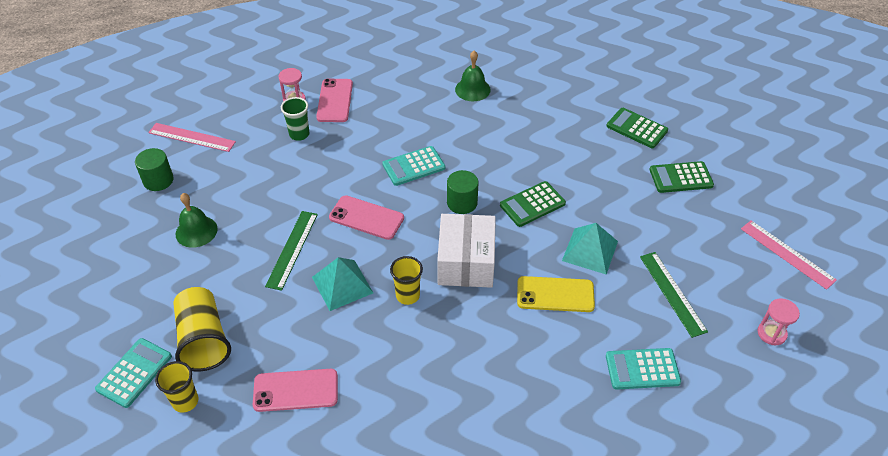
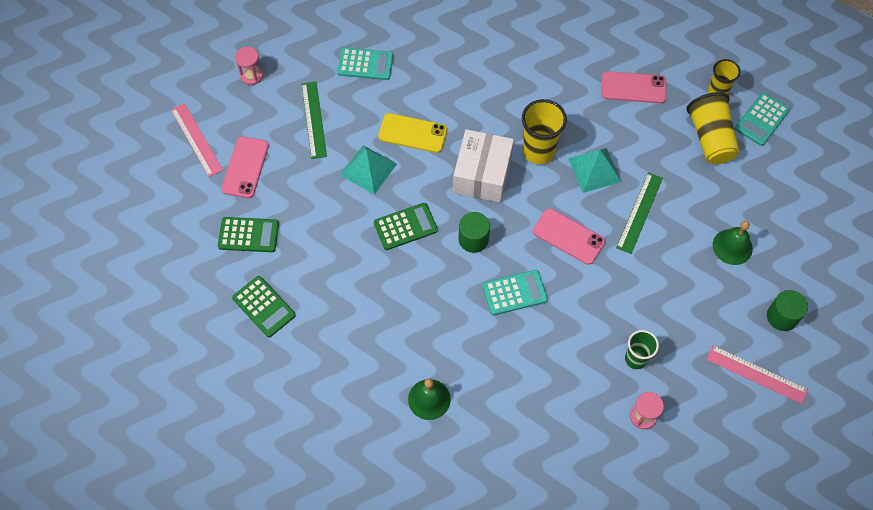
camera: 170 degrees left, 15 degrees up
pink phone [316,78,353,122] -> pink phone moved to [221,136,269,198]
yellow cup [390,256,423,305] -> yellow cup [522,99,567,164], size x1.59

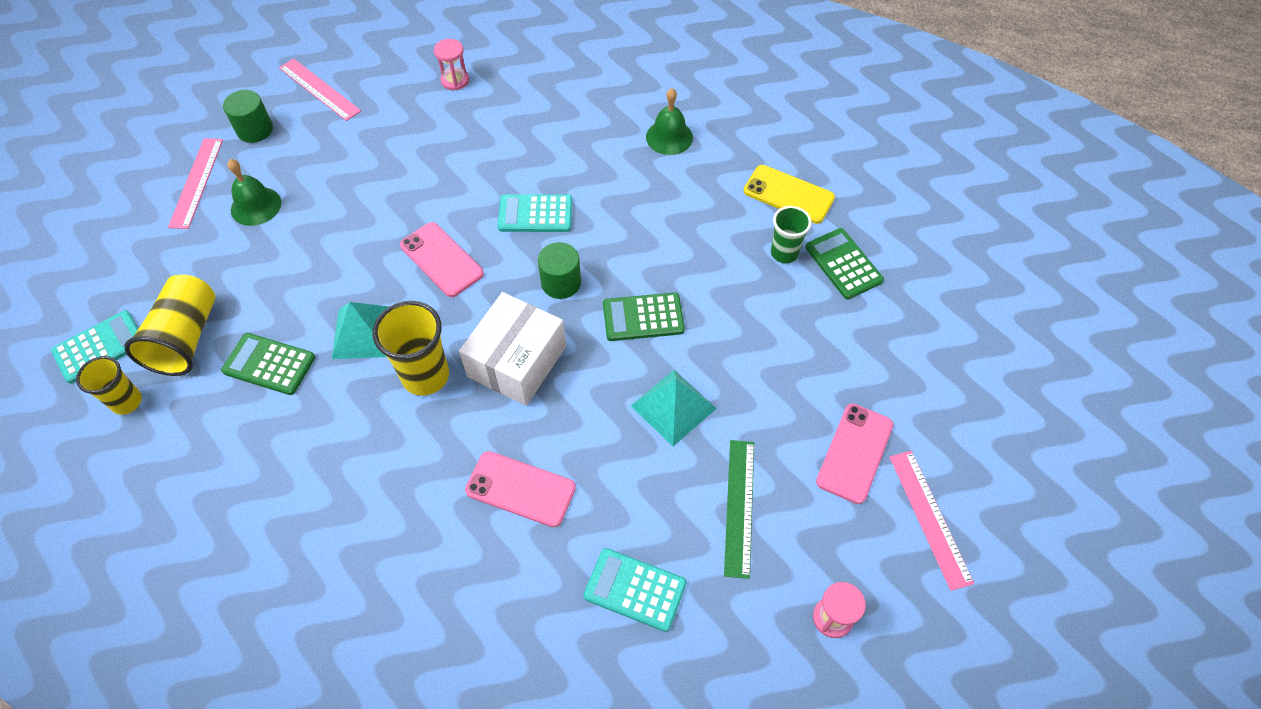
camera: 165 degrees left, 5 degrees down
green calculator [218,217,279,252] -> green calculator moved to [221,333,315,395]
yellow phone [378,113,447,153] -> yellow phone moved to [744,165,835,224]
pink phone [601,71,666,103] -> pink phone moved to [465,451,576,527]
green ruler [616,172,663,254] -> none
green cup [625,330,659,369] -> green cup moved to [771,206,812,263]
none -> pink ruler [168,138,223,229]

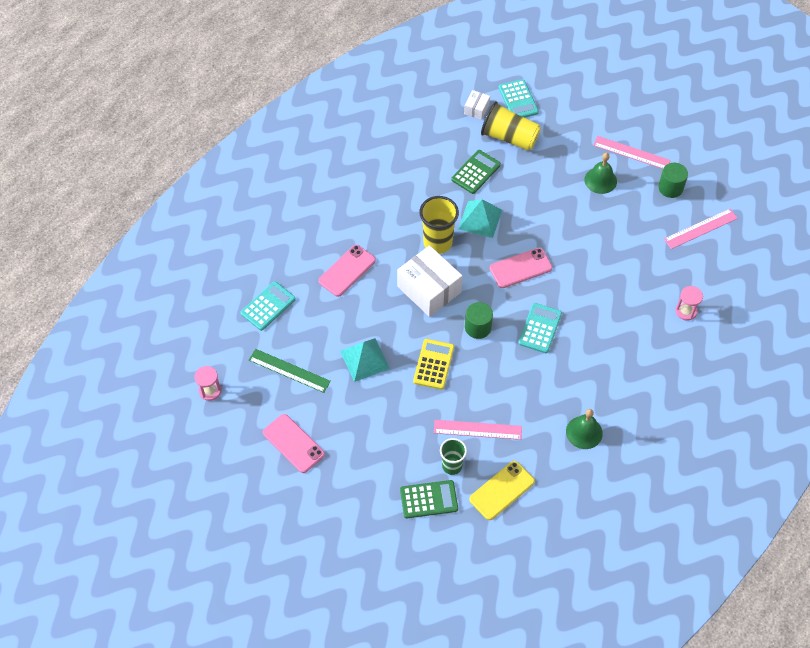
camera: 110 degrees right, 0 degrees up
yellow cup [76,356,142,415] -> white box [464,90,490,120]
green calculator [603,292,685,341] -> yellow calculator [413,339,454,390]
pink ruler [889,451,974,591] -> pink ruler moved to [434,420,522,440]

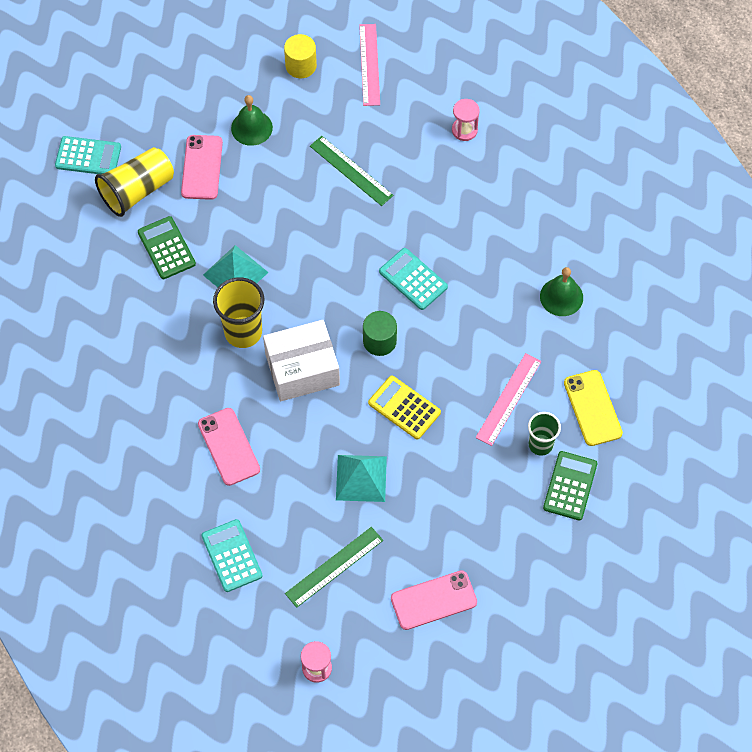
camera: 65 degrees left, 5 degrees up
white box [464,90,490,120] -> none
pink phone [489,248,552,288] -> pink phone moved to [181,135,223,200]
pink ruler [593,136,671,169] -> none
green cylinder [658,163,688,198] -> yellow cylinder [284,34,317,78]
none -> green ruler [310,136,394,206]

